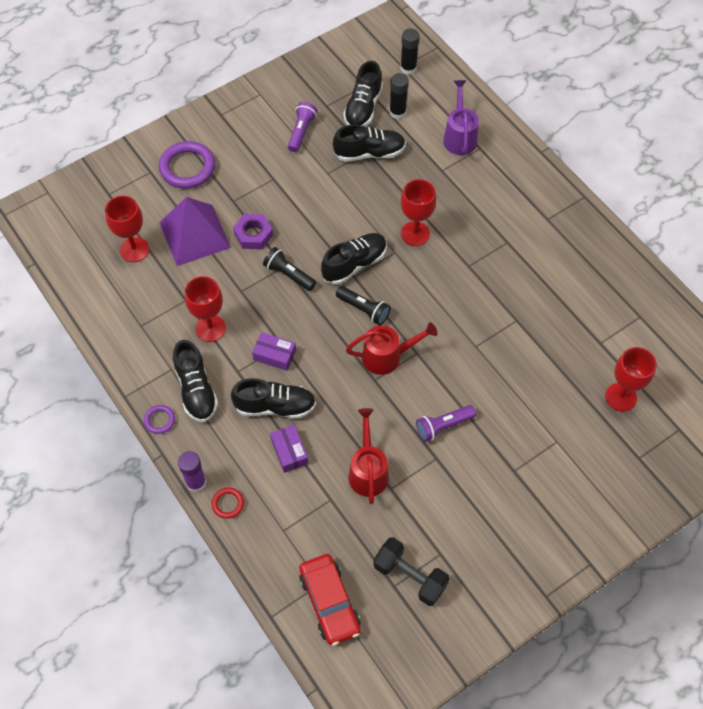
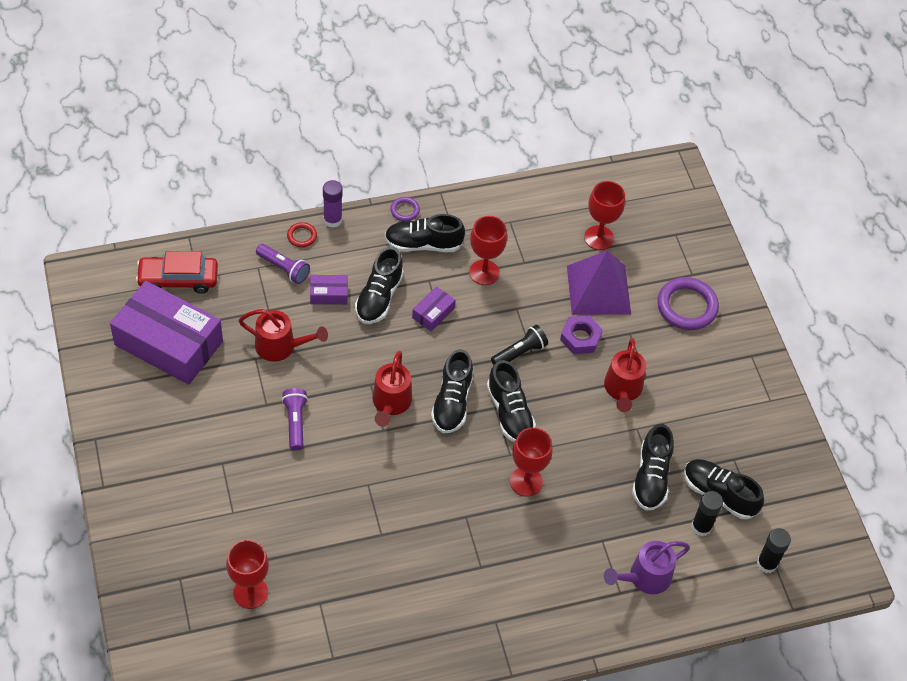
camera: 105 degrees right, 5 degrees down
purple flashlight [288,102,318,152] -> purple flashlight moved to [256,244,310,284]
black flashlight [336,286,391,325] -> black shoe [431,349,473,433]
black dumbbell [373,537,450,606] -> purple box [110,281,223,385]
purple watering can [443,80,479,155] -> purple watering can turned 135 degrees clockwise [604,541,690,594]
none -> red watering can [604,338,646,412]

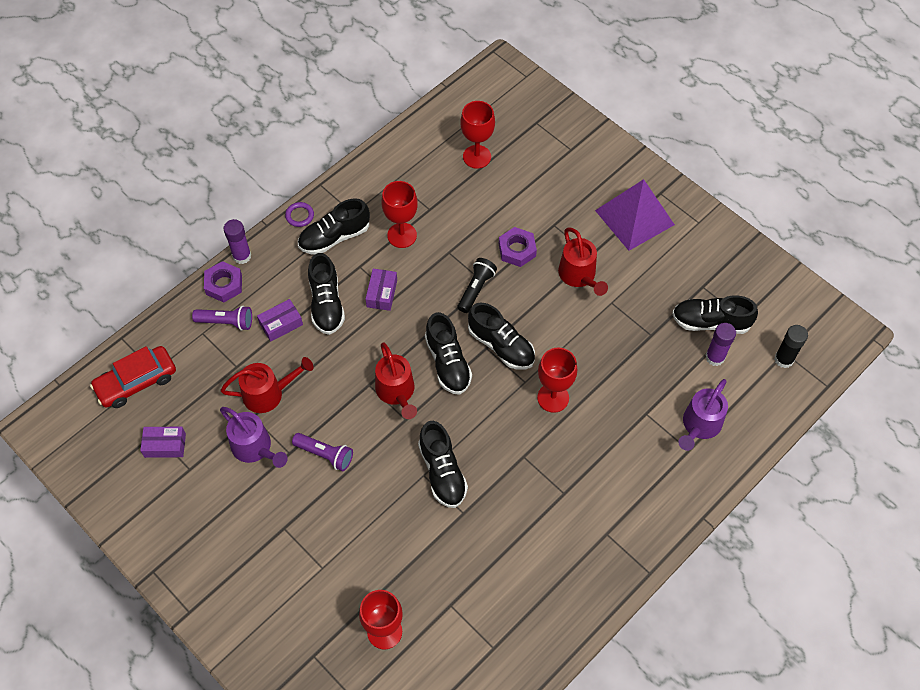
camera: 25 degrees left, 5 degrees up
purple box [110,281,223,385] -> purple box [140,427,186,458], size x0.42
purple flashlight [282,388,308,450] -> purple flashlight turned 150 degrees clockwise [292,433,353,471]
red ring [287,222,317,247] -> purple nut [204,261,242,302]
purple pyramid [567,250,631,315] -> purple pyramid moved to [595,179,675,251]
black shoe [632,424,674,511] -> black shoe moved to [418,421,468,508]
purple ring [657,277,719,330] -> none
black glue stick [691,491,723,536] -> purple glue stick [705,323,736,366]
none -> purple watering can [220,407,288,468]

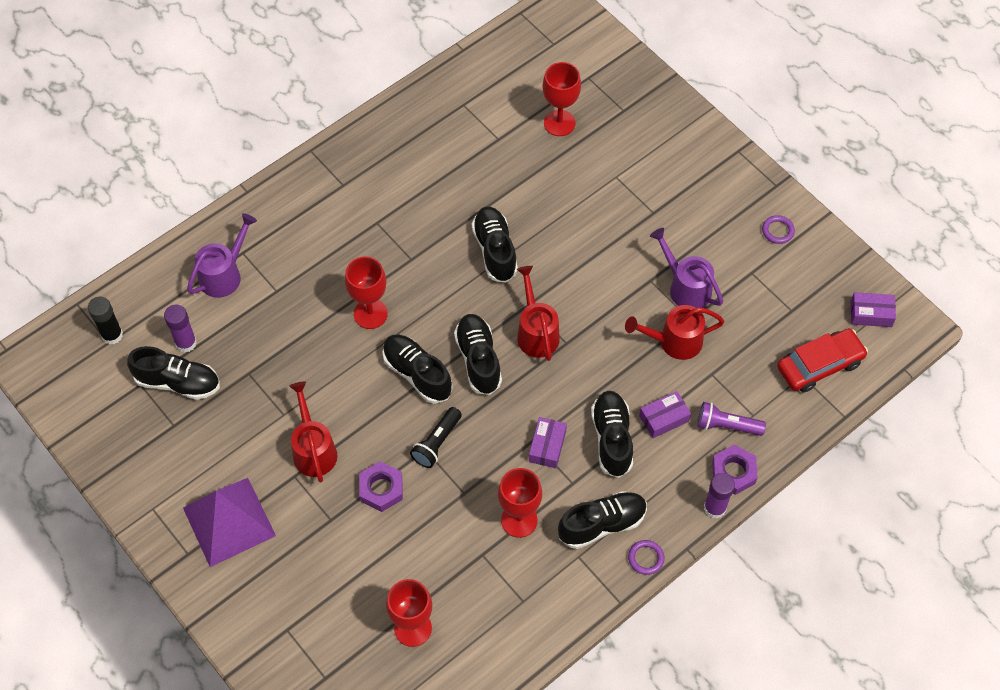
camera: 175 degrees left, 0 degrees up
purple box [140,427,186,458] -> purple box moved to [851,292,896,327]
purple flashlight [292,433,353,471] -> none
none -> purple ring [762,215,795,244]

